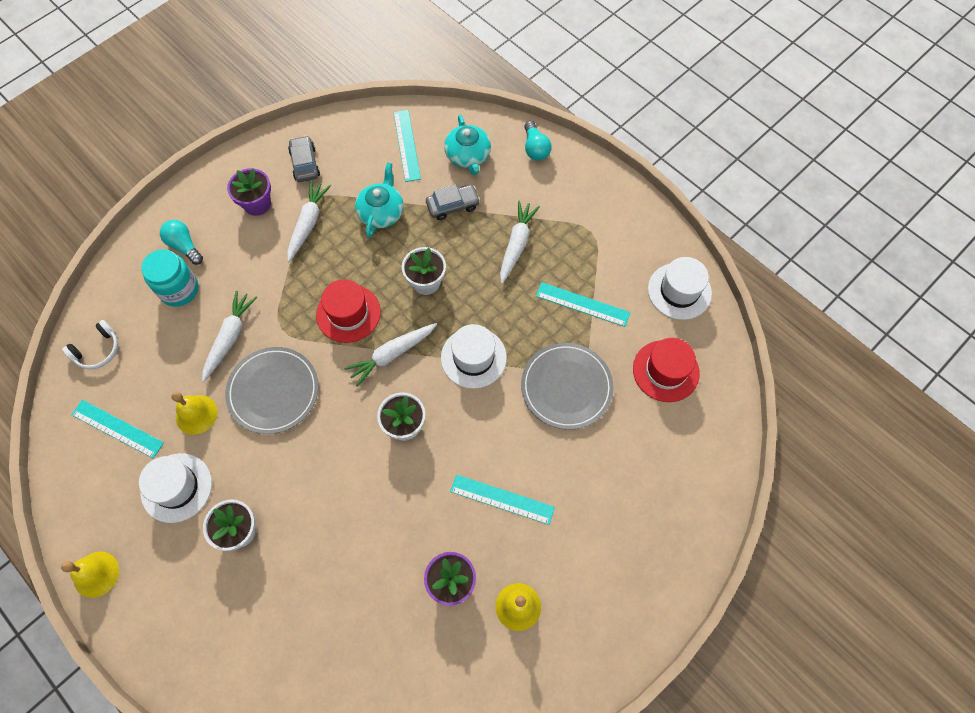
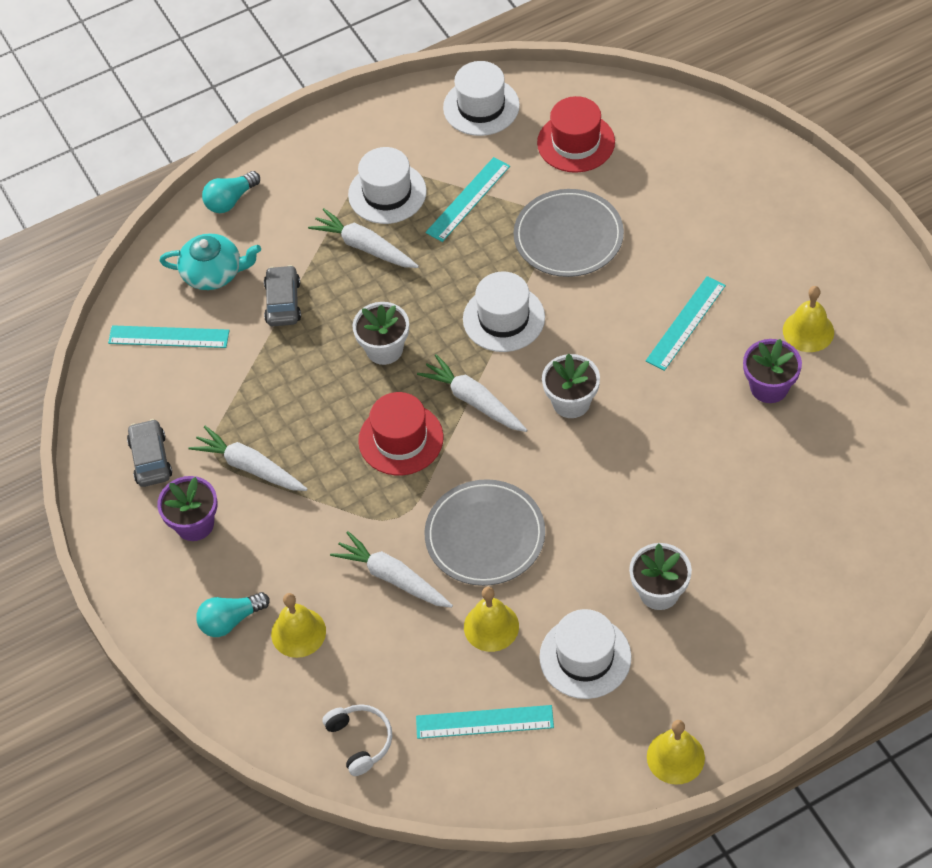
camera: 70 degrees left, 10 degrees down
turquoise ruler [71,400,164,458] -> turquoise ruler turned 45 degrees clockwise [416,705,554,739]
turquoise jar [141,249,199,307] -> yellow bell [271,593,326,658]
grey car [288,135,320,182] -> grey car turned 75 degrees clockwise [127,419,172,487]
white carrot [344,323,437,387] -> white carrot turned 150 degrees clockwise [417,354,527,432]
turquoise teapot [355,162,404,237] -> none
turquoise light bulb [524,121,552,161] -> turquoise light bulb turned 135 degrees clockwise [202,171,260,213]
none -> white hat [348,147,427,224]

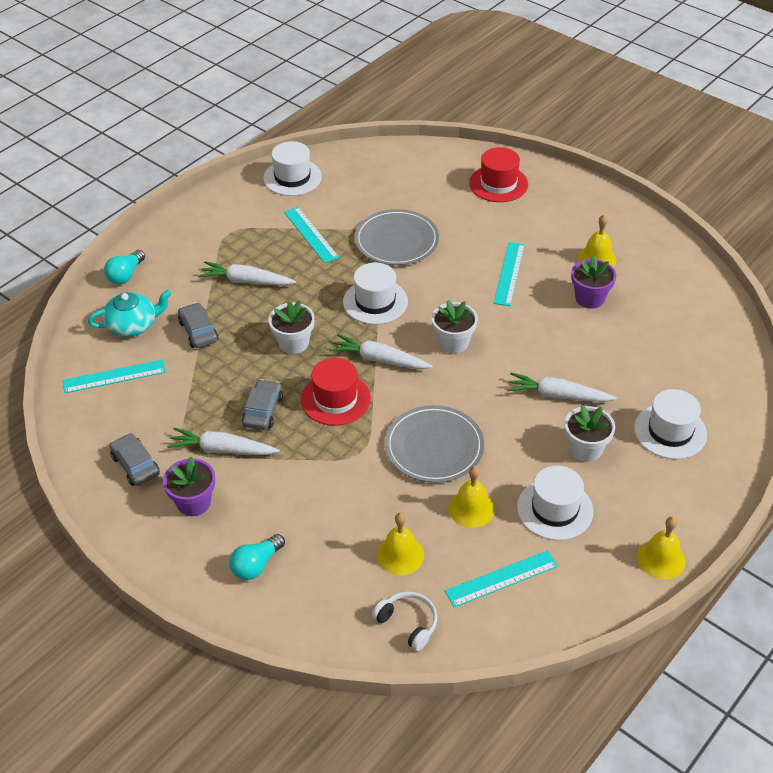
camera: 25 degrees left, 10 degrees down
yellow bell [271,593,326,658] -> yellow bell moved to [377,513,424,575]
white carrot [330,531,453,608] -> white carrot moved to [507,373,617,402]
white hat [348,147,427,224] -> white hat moved to [634,389,707,459]
turquoise ruler [426,157,510,242] -> turquoise ruler turned 45 degrees counterclockwise [284,207,339,263]
red hat [537,96,615,173] -> red hat moved to [469,147,528,202]
none -> grey car [242,379,283,430]

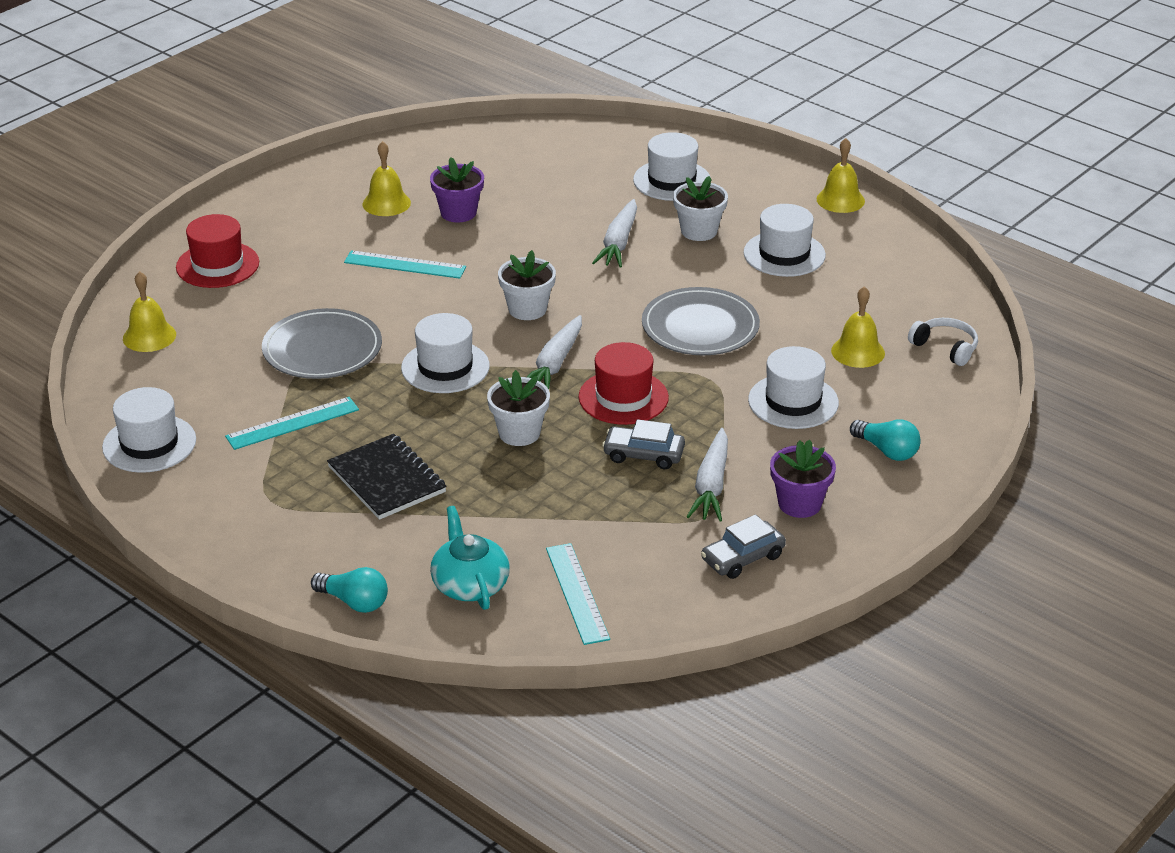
camera: 90 degrees left, 10 degrees down
grey car [178,302,218,348] -> none
white carrot [198,261,296,286] -> black notebook [327,434,447,520]
white headphones [372,592,437,651] -> white headphones turned 90 degrees clockwise [908,318,978,366]
turquoise ruler [445,550,558,608] -> none
yellow bell [448,466,495,528] -> yellow bell moved to [123,271,176,352]
none -> white hat [748,346,839,429]

